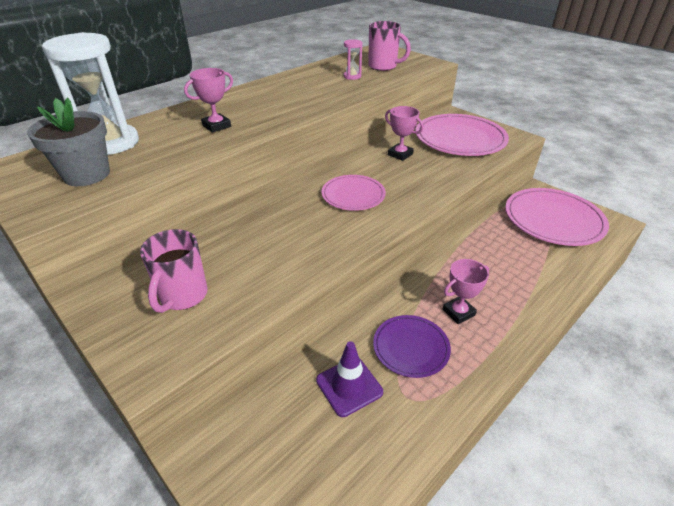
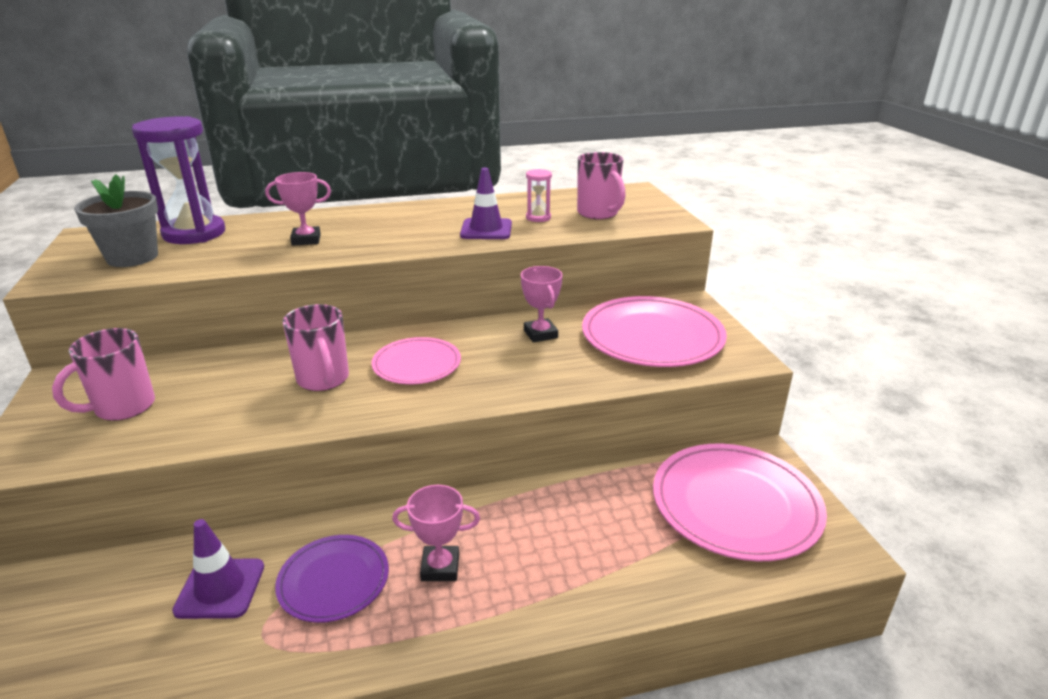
camera: 30 degrees right, 10 degrees down
white hourglass [42,32,139,155] -> purple hourglass [132,116,225,244]
none -> pink mug [282,304,349,391]
none -> purple traffic cone [460,168,512,239]

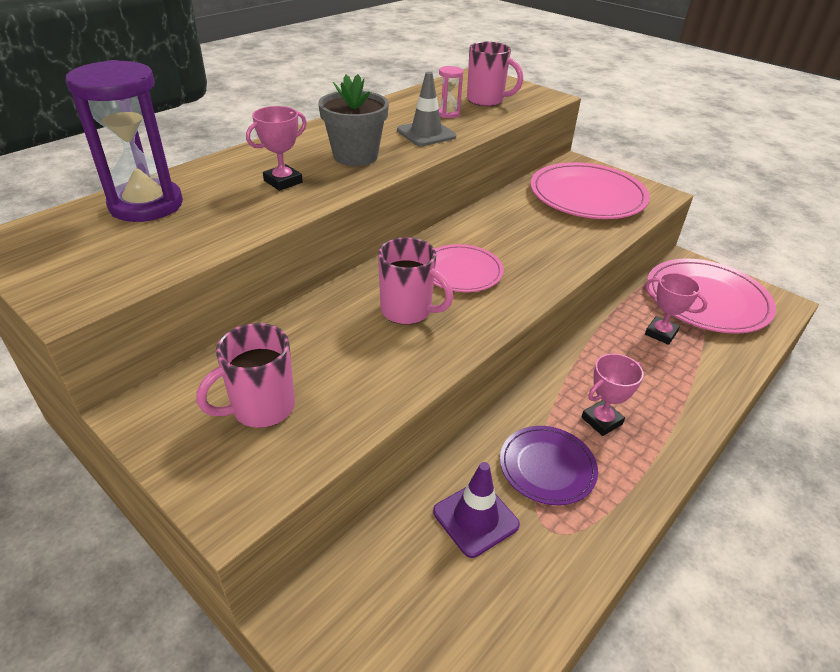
camera: 35 degrees left, 10 degrees up
pink mug [52,328,155,421] -> pink mug turned 45 degrees clockwise [196,323,295,428]
grey flower pot [74,174,158,267] -> grey flower pot moved to [318,74,389,166]
purple traffic cone [460,168,512,239] -> grey traffic cone [397,72,456,146]
pink trophy [521,266,563,343] -> pink trophy moved to [645,273,708,345]

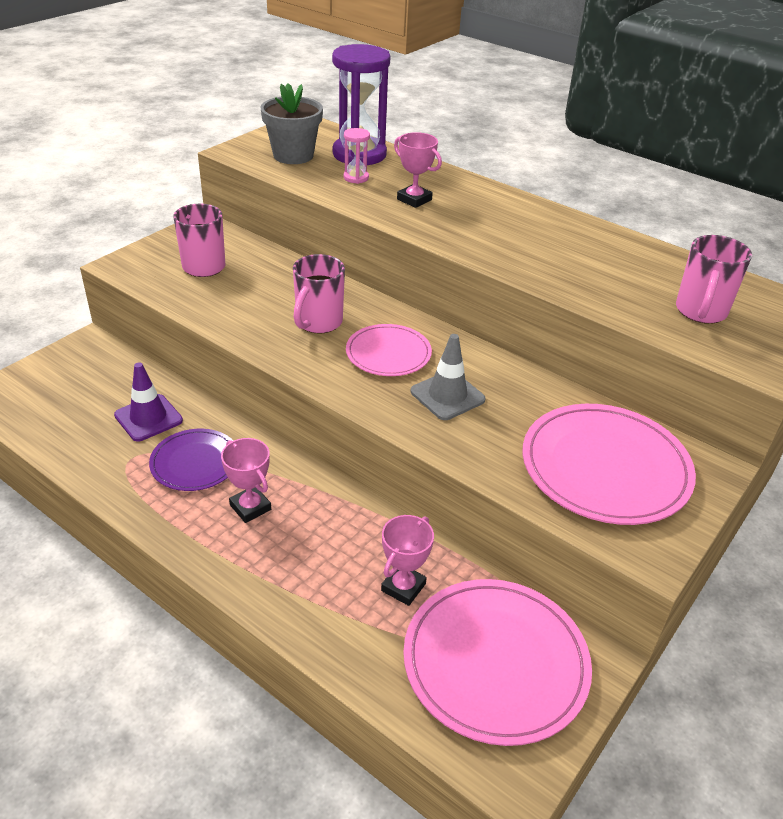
camera: 85 degrees right, 0 degrees up
grey flower pot [318,74,389,166] -> grey flower pot moved to [260,83,323,164]
grey traffic cone [397,72,456,146] -> grey traffic cone moved to [411,334,486,420]
pink hourglass [439,66,463,118] -> pink hourglass moved to [344,128,370,184]

